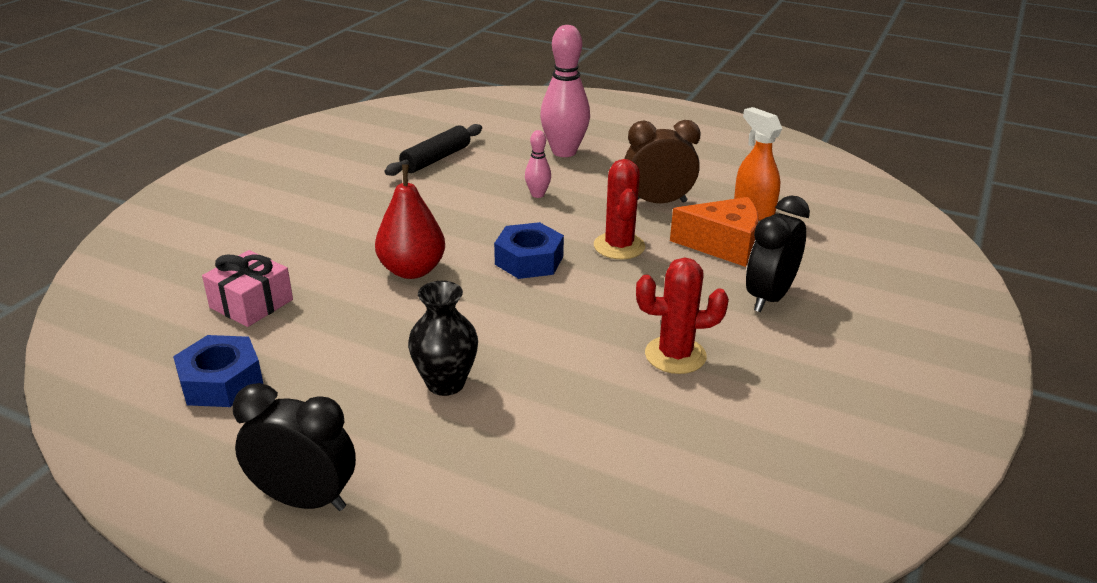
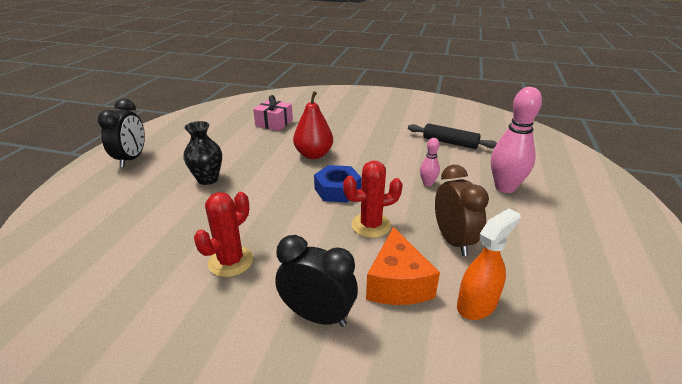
camera: 80 degrees right, 0 degrees up
blue nut [173,335,263,407] -> none
red cactus [636,258,729,374] -> red cactus turned 45 degrees clockwise [194,192,253,277]

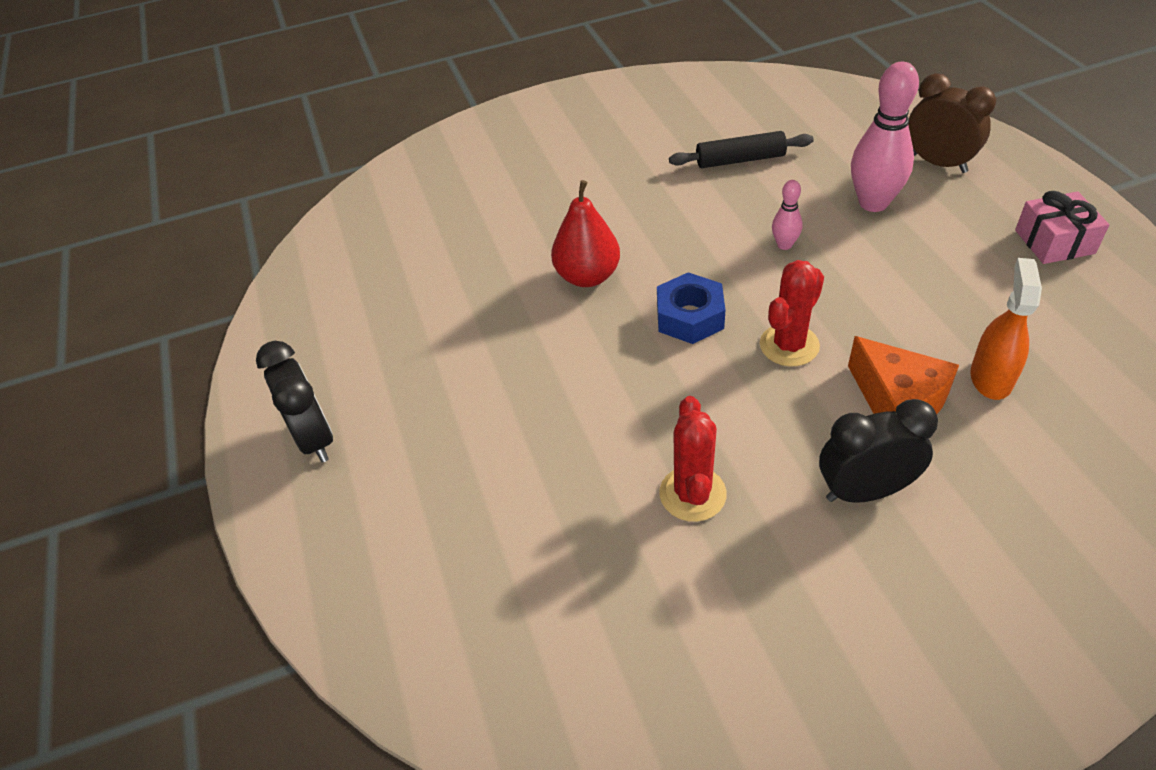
camera: 30 degrees left, 15 degrees up
black vase [184,121,222,185] -> none
pink gift [253,95,293,131] -> pink gift moved to [1015,191,1109,264]
brown clock [435,165,489,256] -> brown clock moved to [908,73,996,173]

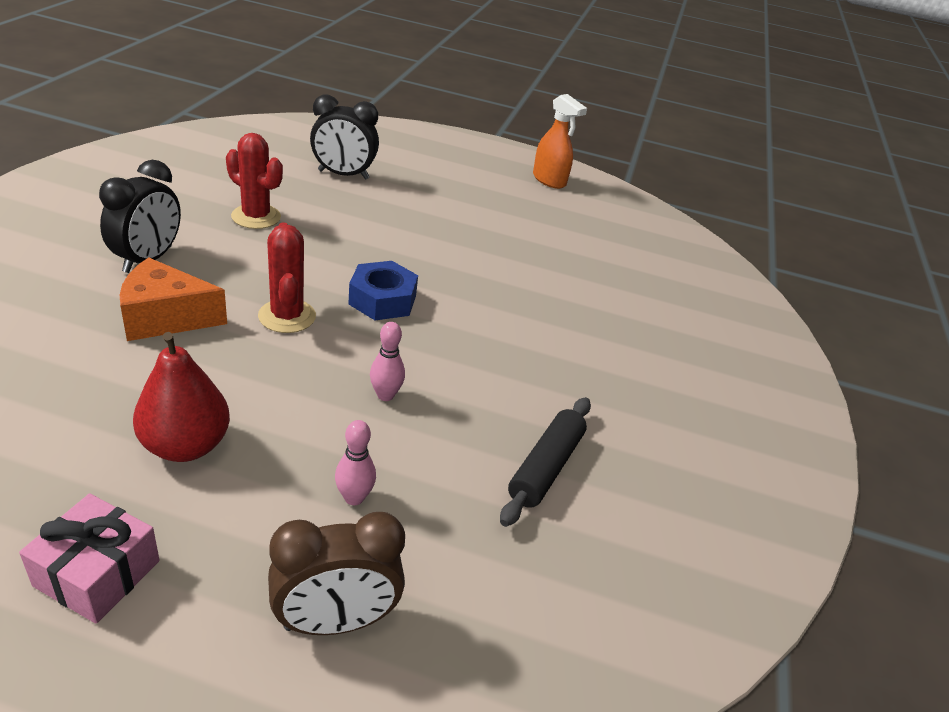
camera: 115 degrees right, 10 degrees down
black clock [256,341,333,463] -> black clock moved to [310,94,379,180]
red pear [551,180,620,287] -> red pear moved to [133,332,230,462]
pink bowling pin [851,62,919,212] -> pink bowling pin [335,420,376,505], size x0.50
orange spray bottle [971,258,1042,400] -> orange spray bottle moved to [533,94,587,189]

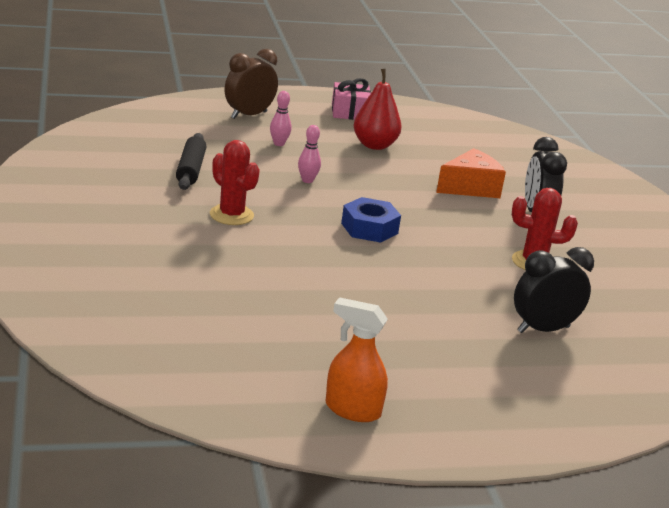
camera: 155 degrees right, 10 degrees down
red cactus [258,223,316,333] -> red cactus moved to [210,140,260,225]

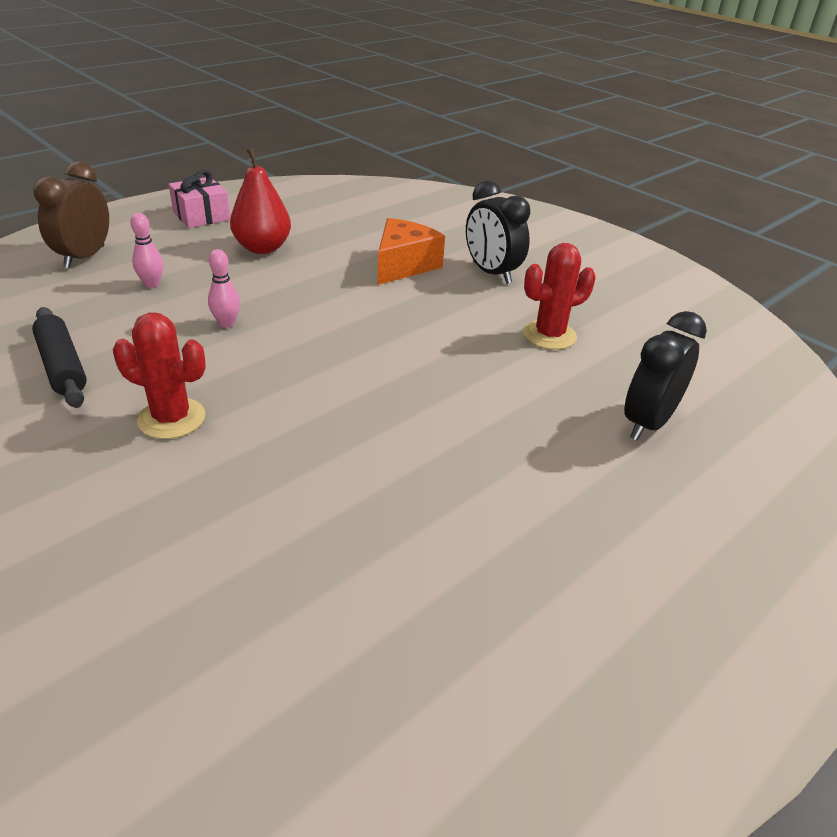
camera: 30 degrees left, 10 degrees up
orange spray bottle [326,297,388,422] -> none
blue nut [341,197,401,243] -> none

